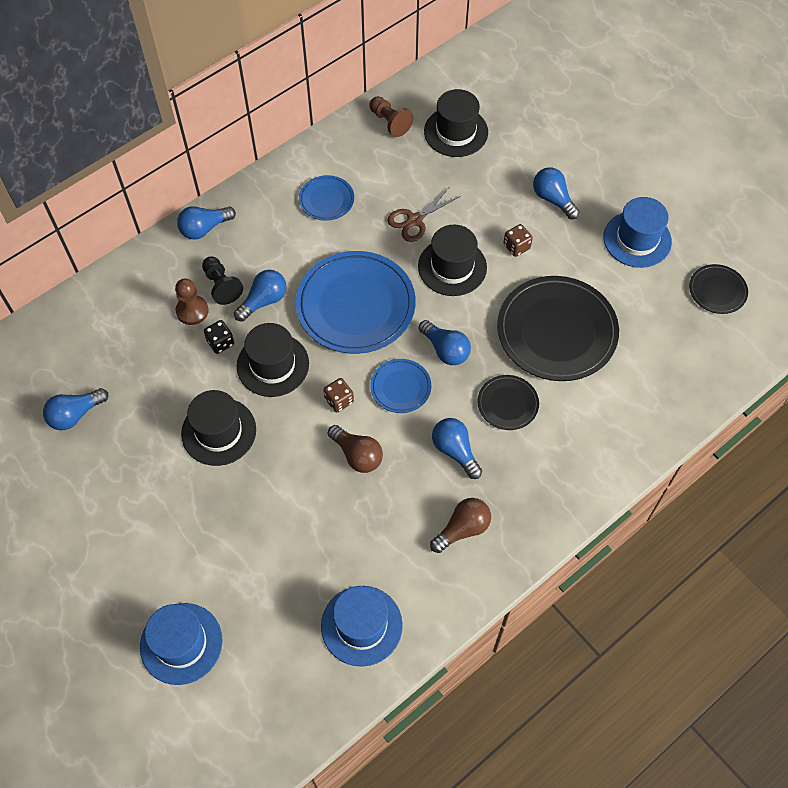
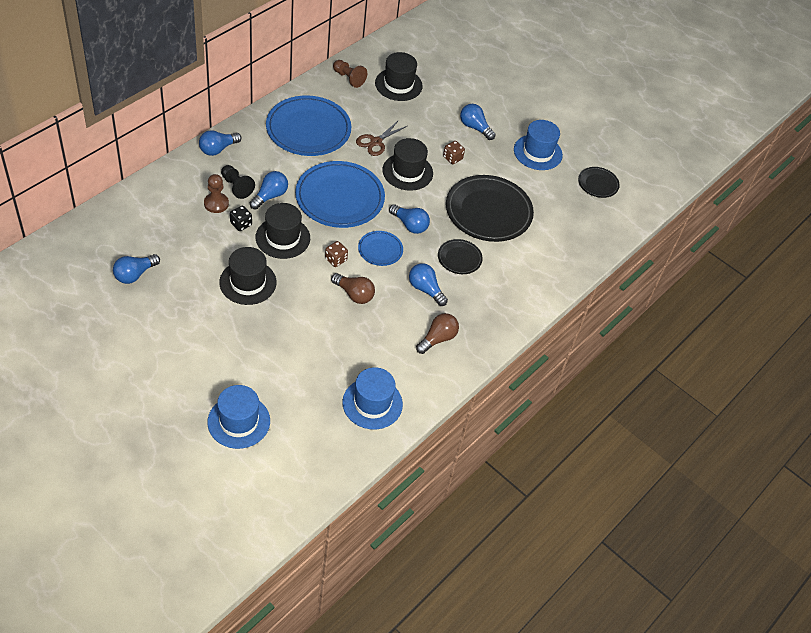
camera: 15 degrees left, 10 degrees down
blue plate [299,175,354,221] -> blue plate [266,96,351,156], size x2.04

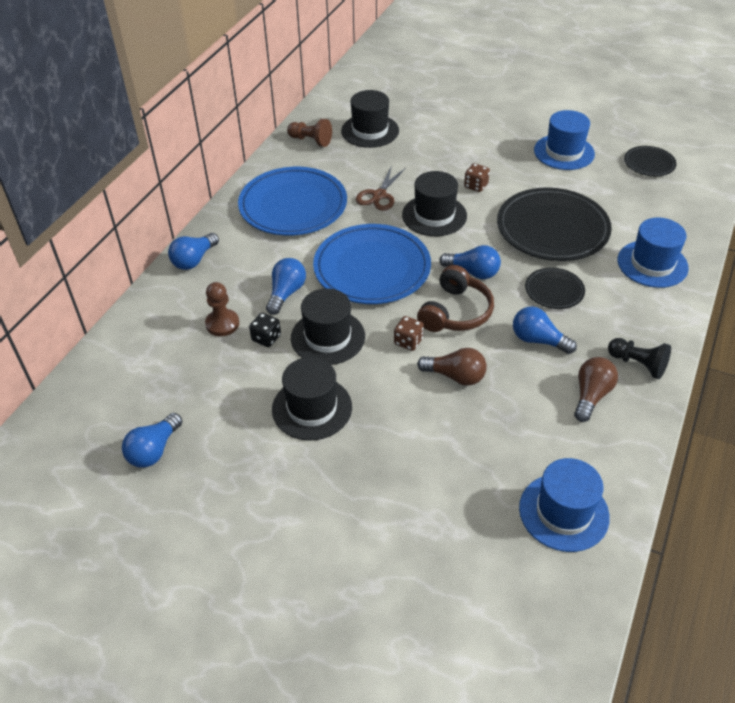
camera: 10 degrees left, 5 degrees down
blue hat [207,385,270,449] -> blue hat moved to [617,218,689,288]
black pawn [221,165,255,199] -> black pawn moved to [608,338,671,379]
blue plate [358,231,403,266] -> brown headphones [417,265,494,332]
blue light bulb [460,104,496,140] -> none

